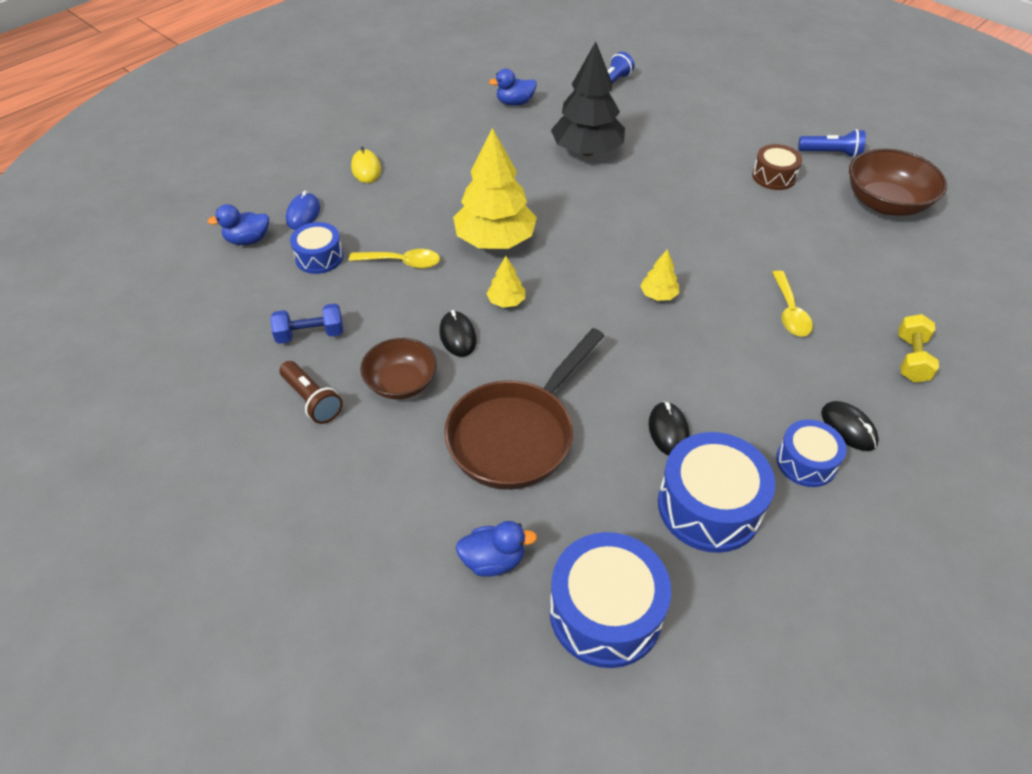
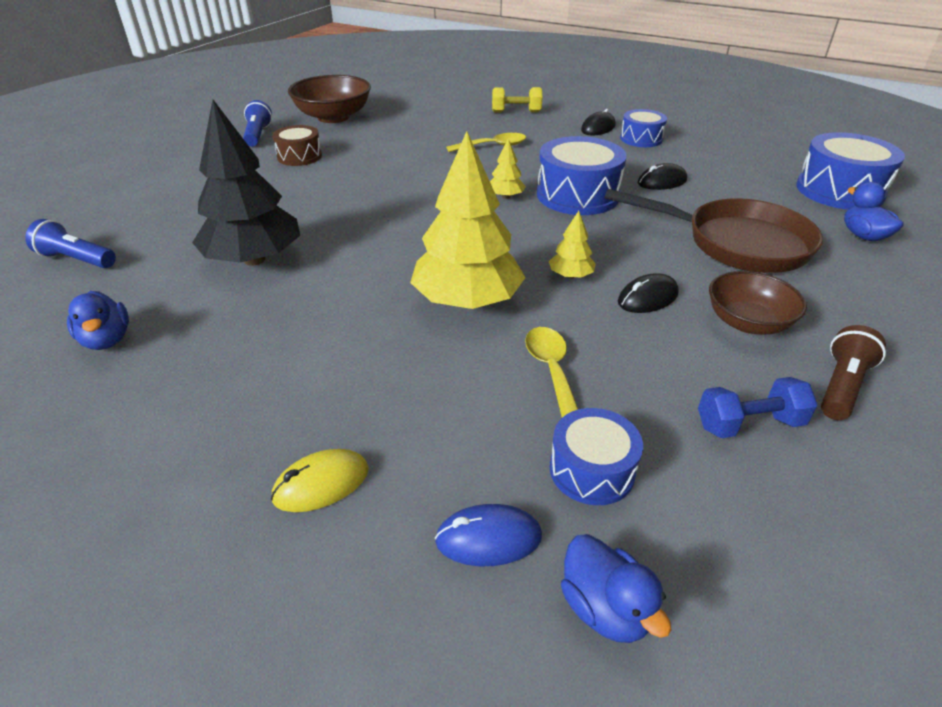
camera: 105 degrees left, 10 degrees down
blue dumbbell [270,303,343,344] -> blue dumbbell turned 75 degrees counterclockwise [698,377,818,438]
blue drum [658,432,775,553] -> blue drum moved to [537,136,626,215]

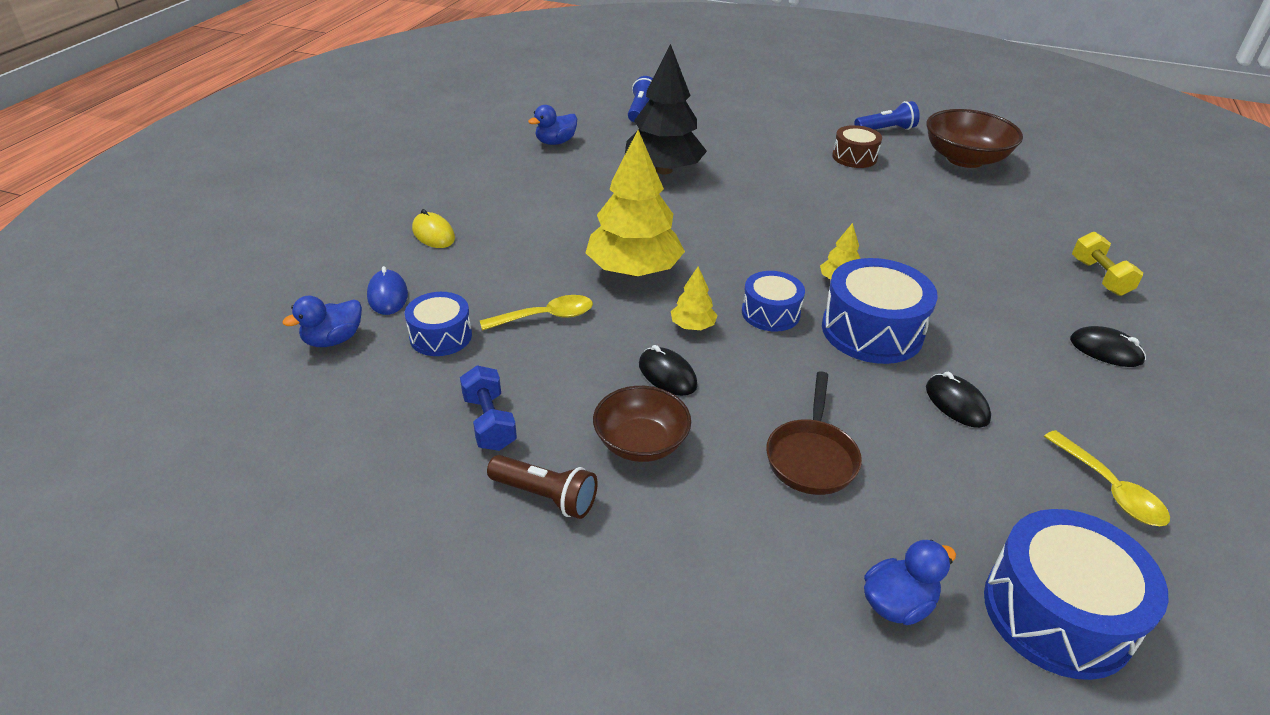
camera: 80 degrees right, 0 degrees up
yellow spoon [446,133,526,152] -> yellow spoon moved to [1044,430,1170,526]
brown pan [605,189,823,273] -> brown pan [766,371,862,495], size x0.60
blue drum [620,109,667,147] -> blue drum moved to [742,271,805,332]

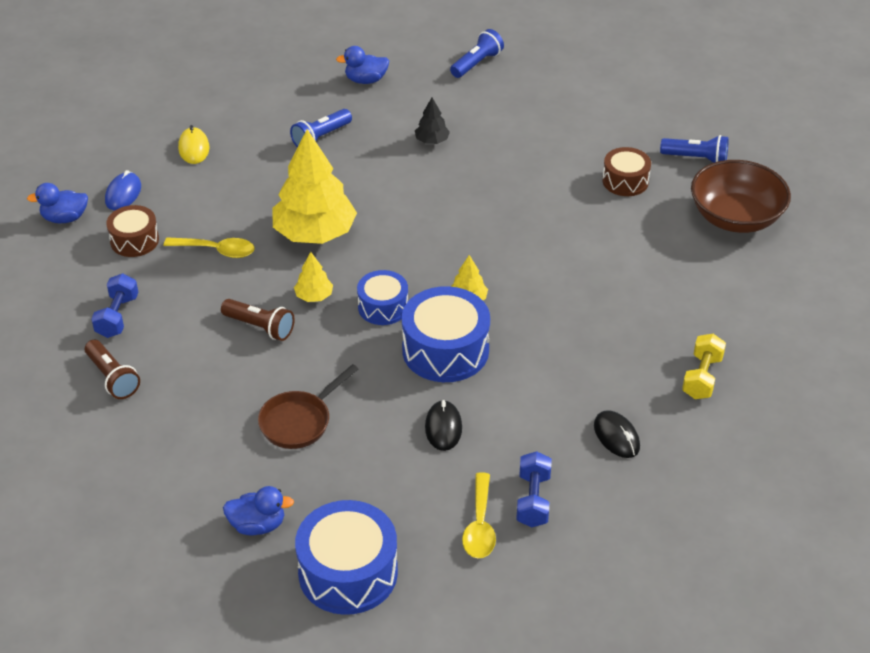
camera: 30 degrees right, 5 degrees up
blue drum [405,292,472,356] -> brown drum [106,205,159,257]
brown bowl [593,386,691,462] -> none
black tree [625,44,707,174] -> black tree [415,98,450,144], size x0.44
black mouse [639,345,698,396] -> brown flashlight [221,299,295,341]
none -> blue flashlight [290,109,352,148]
none -> blue dumbbell [516,451,552,527]

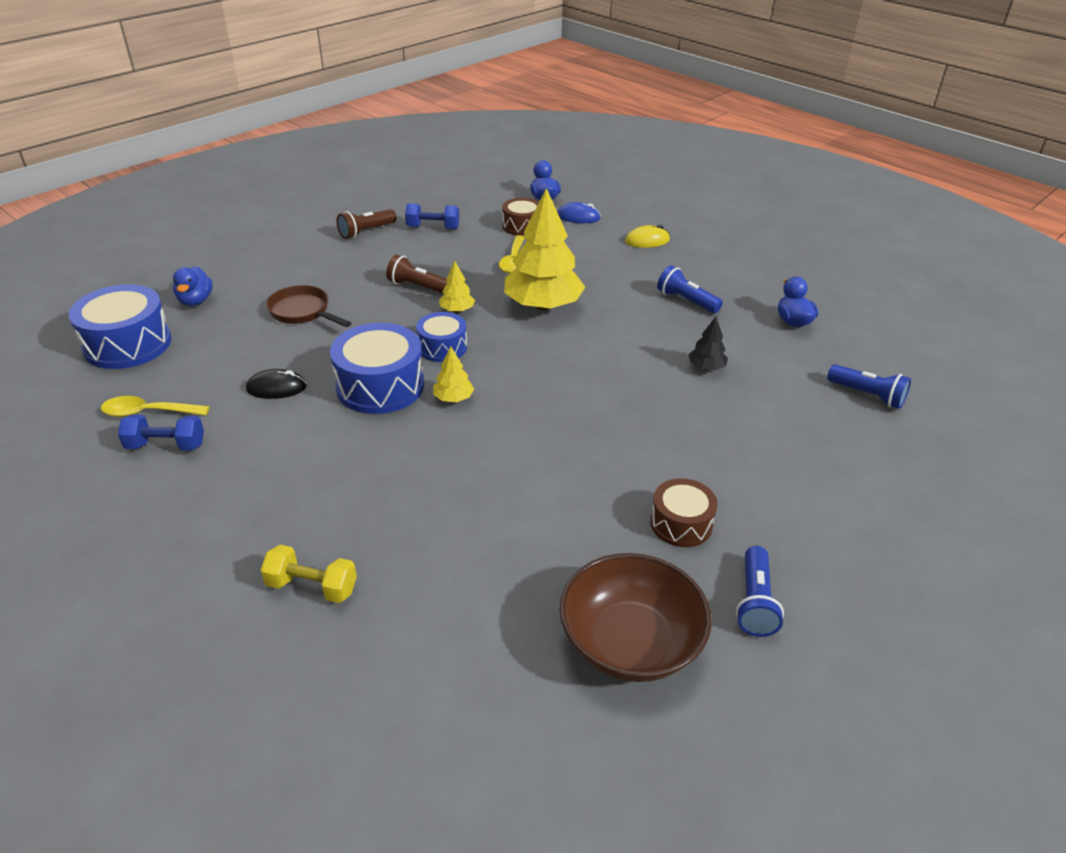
camera: 85 degrees right, 5 degrees down
brown flashlight [221,299,295,341] -> brown flashlight turned 90 degrees clockwise [386,254,447,294]
black mouse [594,410,640,458] -> none

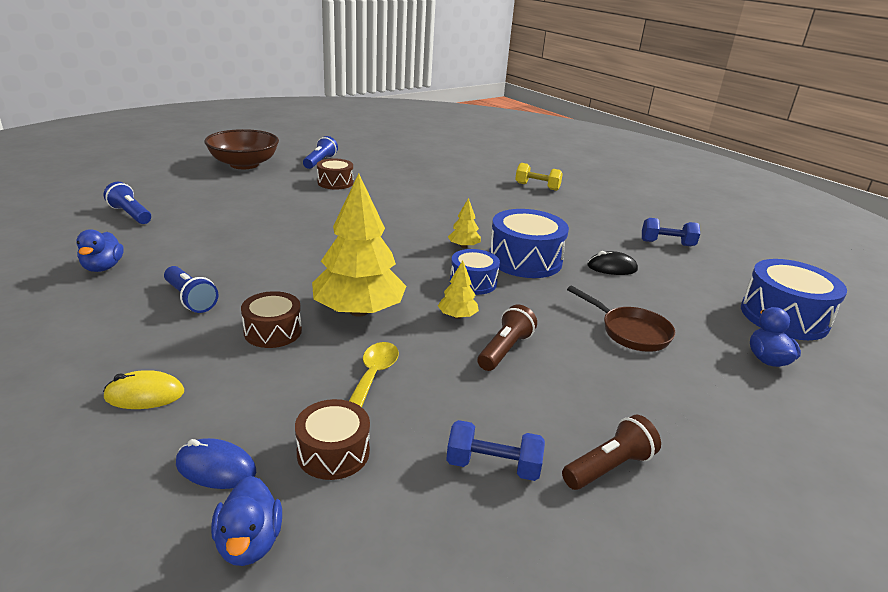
camera: 175 degrees left, 10 degrees down
yellow spoon [101,396,210,417] -> none
brown flashlight [386,254,447,294] -> brown flashlight turned 90 degrees counterclockwise [477,305,537,371]
brown bowl [560,553,712,682] -> brown bowl moved to [204,129,279,169]
black tree [689,317,728,370] -> none
none -> brown drum [241,291,302,348]

